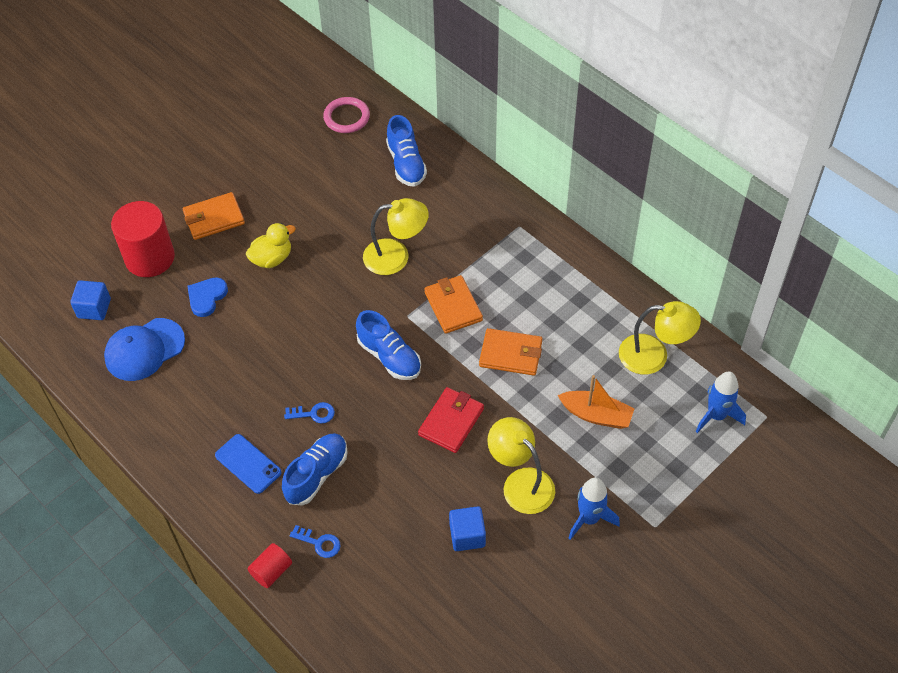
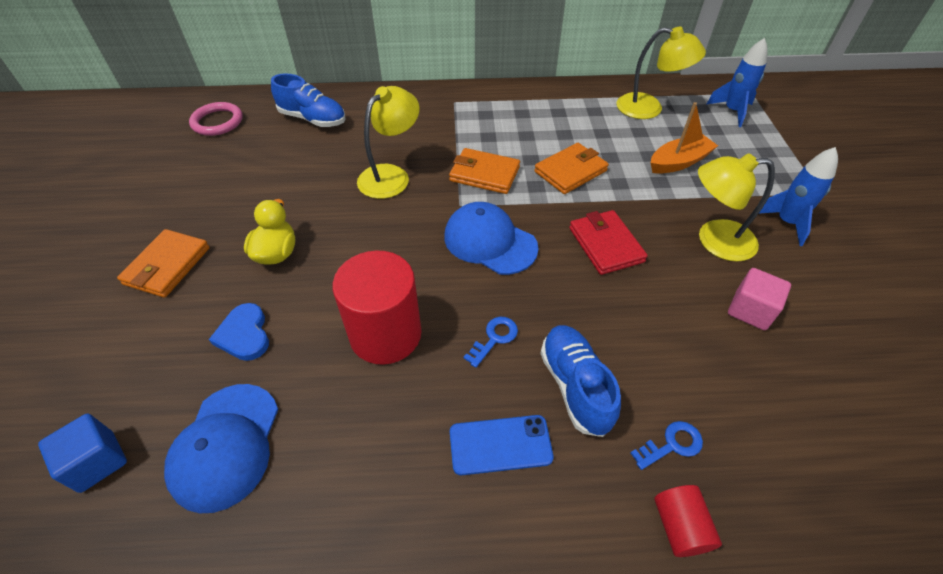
camera: 50 degrees left, 5 degrees down
red cylinder [111,201,175,277] -> red cylinder moved to [332,251,422,365]
blue shoe [356,310,421,380] -> blue cap [444,202,538,275]
blue cube [449,506,486,551] -> pink cube [728,268,791,330]
yellow lamp [619,301,701,375] -> yellow lamp turned 60 degrees clockwise [616,27,706,119]

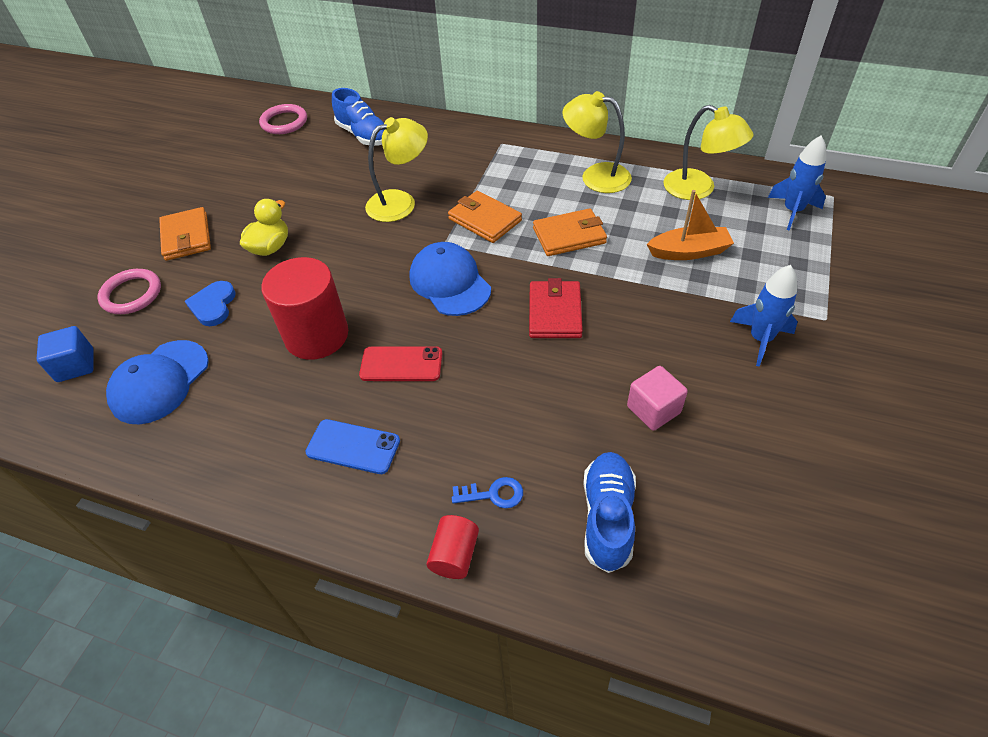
camera: 25 degrees right, 0 degrees up
orange wallet [117,229,210,298] -> orange wallet turned 60 degrees counterclockwise [159,207,211,261]
blue key [463,317,518,368] -> red phone [359,346,442,381]
blue shoe [540,325,621,437] -> blue shoe moved to [583,452,636,573]
yellow lamp [698,153,775,261] -> yellow lamp moved to [563,91,632,193]
none -> pink ring [97,269,161,314]

